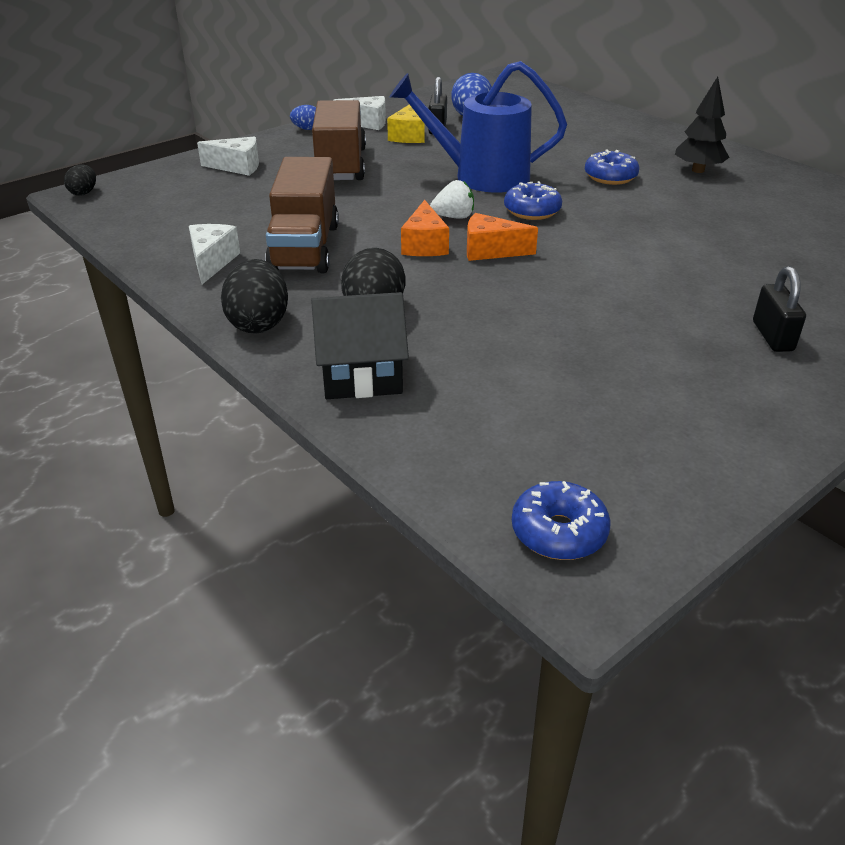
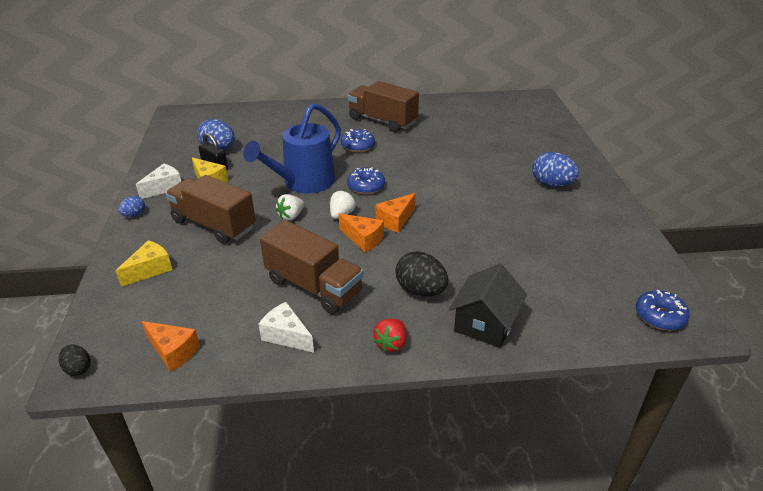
camera: 55 degrees left, 0 degrees up
white cheese [197,136,259,176] -> yellow cheese [116,240,173,287]
black egg [221,259,288,334] -> red strawberry [373,319,406,352]
black tree [675,76,730,173] -> brown truck [347,81,419,132]
black padlock [753,266,806,352] -> blue egg [532,152,579,187]
none -> orange cheese [142,321,200,372]
none -> white strawberry [276,194,304,221]

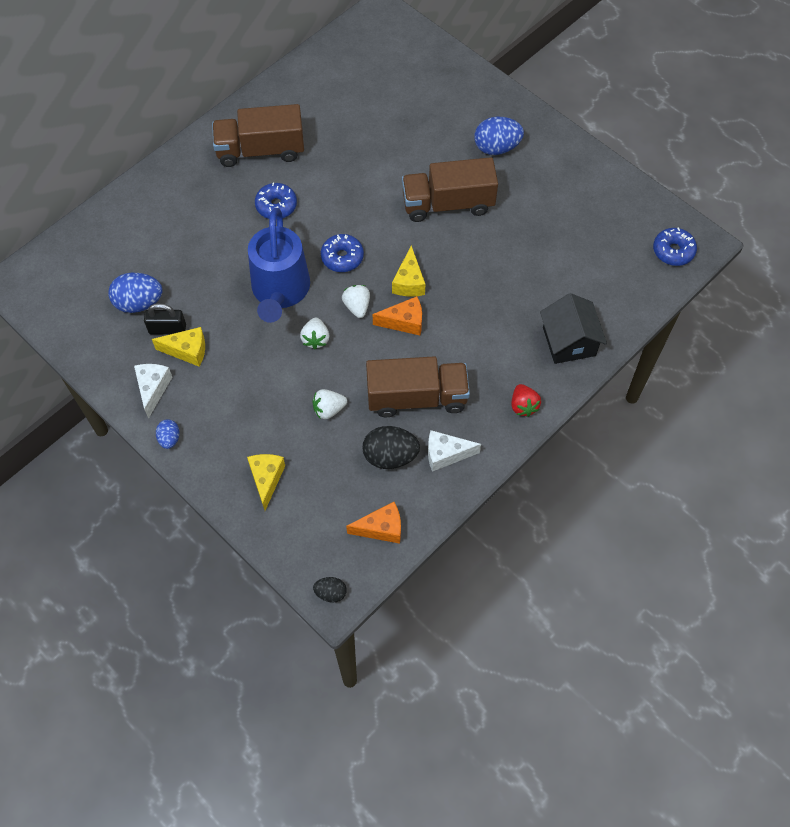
camera: 40 degrees left, 25 degrees up
brown truck [165,175,256,244] -> brown truck moved to [402,157,498,222]
orange cheese [376,193,416,233] -> yellow cheese [392,245,425,297]
black egg [395,251,448,297] -> black egg moved to [363,426,420,469]
none -> white strawberry [313,389,347,419]

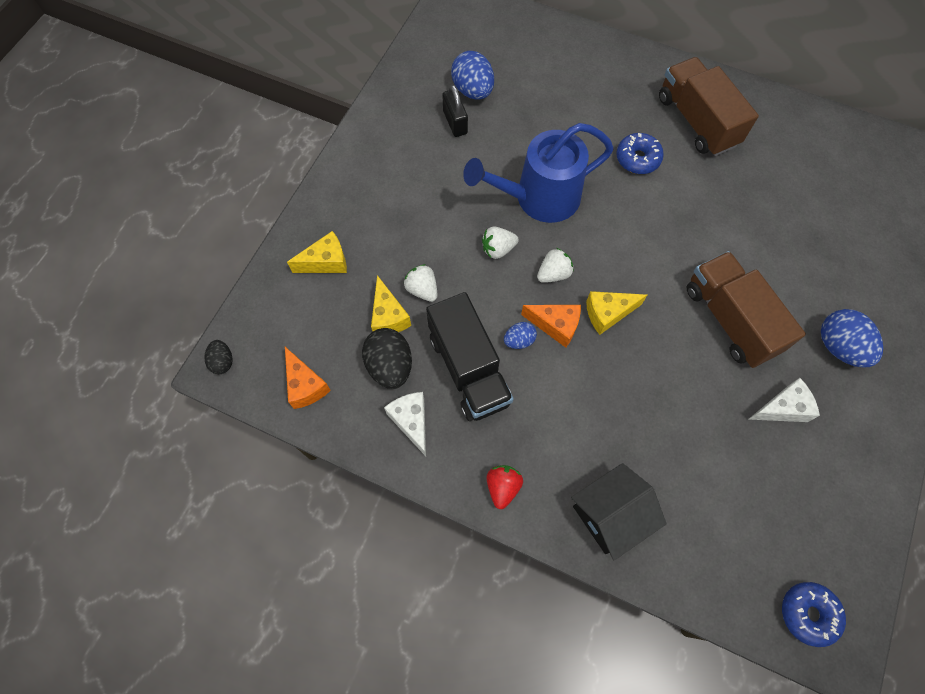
camera: 70 degrees right, 5 degrees up
white cheese [134,364,172,419] -> white cheese moved to [749,378,820,422]
yellow cheese [152,327,205,367] -> yellow cheese moved to [371,275,411,332]
blue egg [156,419,180,449] -> blue egg moved to [504,322,537,349]
blue donut [321,234,364,272] -> none
brown truck [366,356,470,417] -> black truck [426,292,514,421]
orange cheese [373,296,422,335] -> orange cheese turned 45 degrees counterclockwise [521,305,581,348]
red strawberry [511,384,541,417] -> red strawberry turned 135 degrees clockwise [486,465,523,509]

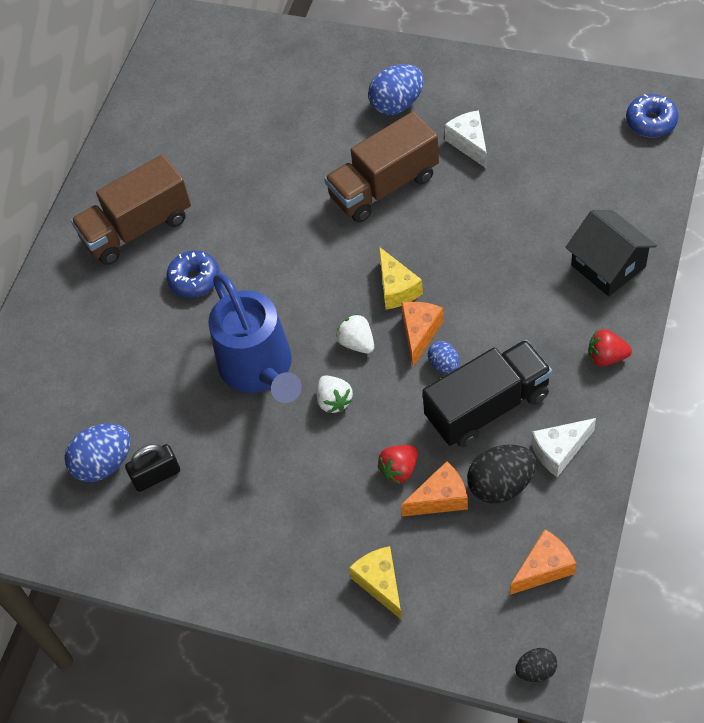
camera: 90 degrees left, 10 degrees down
yellow cheese [371,275,411,332] -> orange cheese [401,461,468,517]
white strawberry [404,264,437,302] -> red strawberry [378,445,418,484]

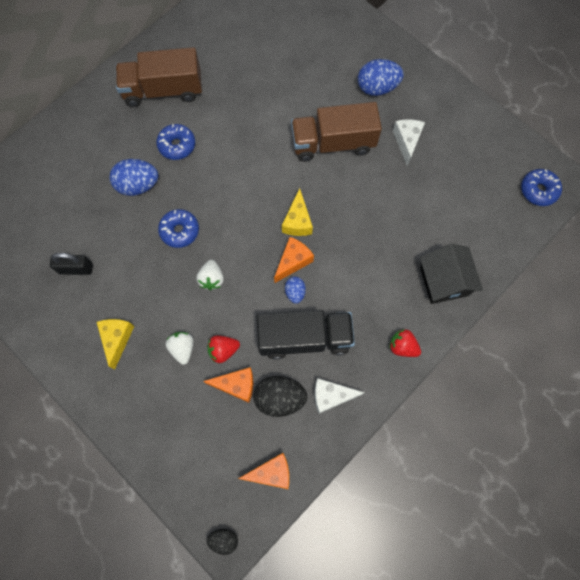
camera: 20 degrees right, 15 degrees up
blue egg [64,424,131,482] -> blue egg moved to [110,159,158,196]
blue watering can [208,273,302,403] -> blue donut [158,209,199,248]
white strawberry [336,314,374,354] -> white strawberry moved to [166,332,194,365]
yellow cheese [349,546,402,620] -> yellow cheese moved to [97,319,134,370]

